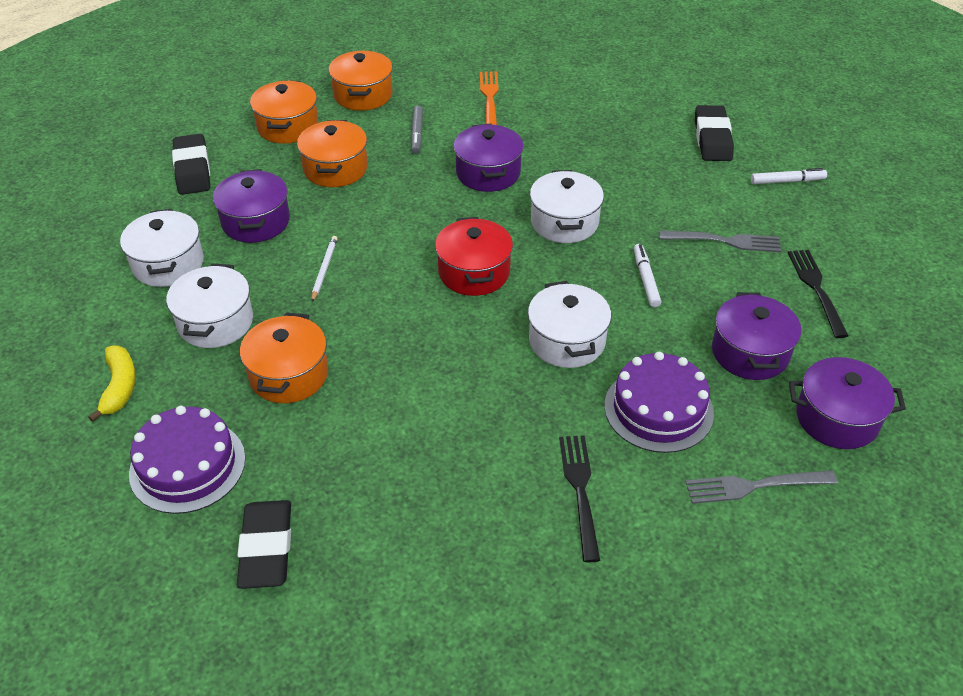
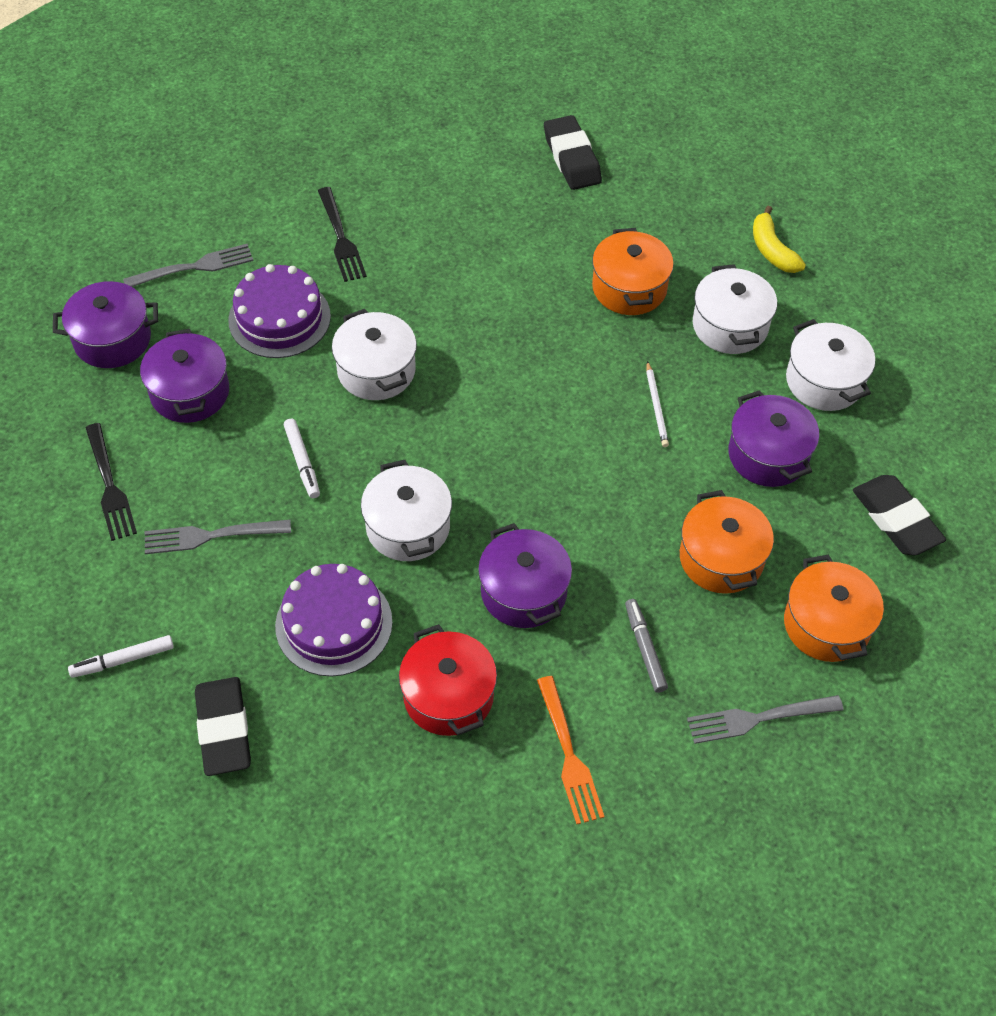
camera: 165 degrees right, 10 degrees up
purple cake [129,406,245,514] -> purple cake moved to [275,564,392,676]
orange pot [329,51,393,111] -> grey fork [687,695,844,744]
red pot [435,217,513,296] -> red pot moved to [399,624,497,736]

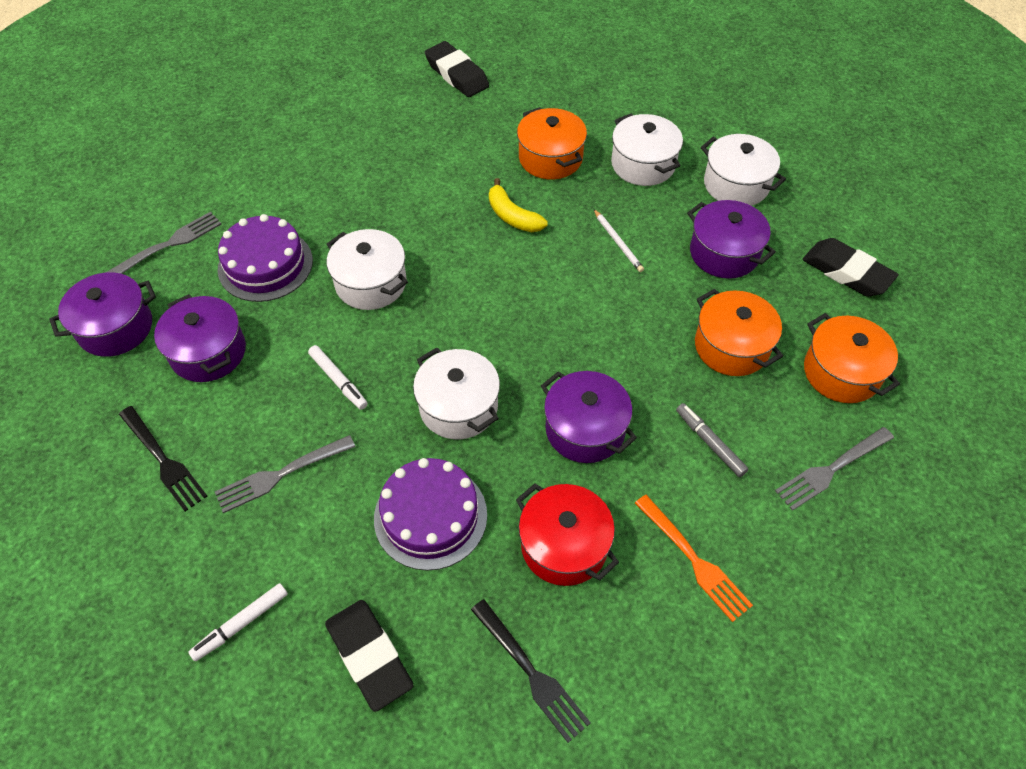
camera: 20 degrees left, 0 degrees up
black fork [318,187,367,282] -> black fork moved to [471,599,591,743]
yellow banana [753,206,806,273] -> yellow banana moved to [489,178,547,232]

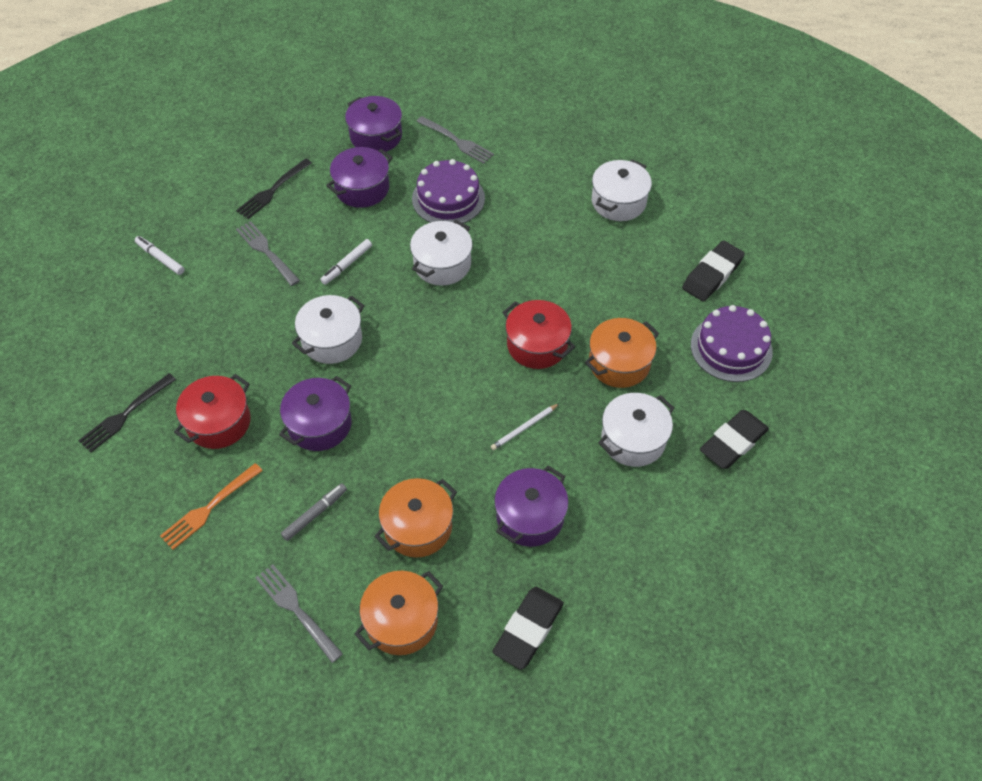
camera: 80 degrees right, 0 degrees up
black eraser [325,600,413,712] -> black eraser moved to [700,410,769,469]
purple cake [374,458,487,571] -> purple cake moved to [691,305,773,382]
yellow banana [489,178,547,232] -> red pot [502,300,575,369]
white pot [701,134,786,206] -> white pot moved to [592,159,652,221]

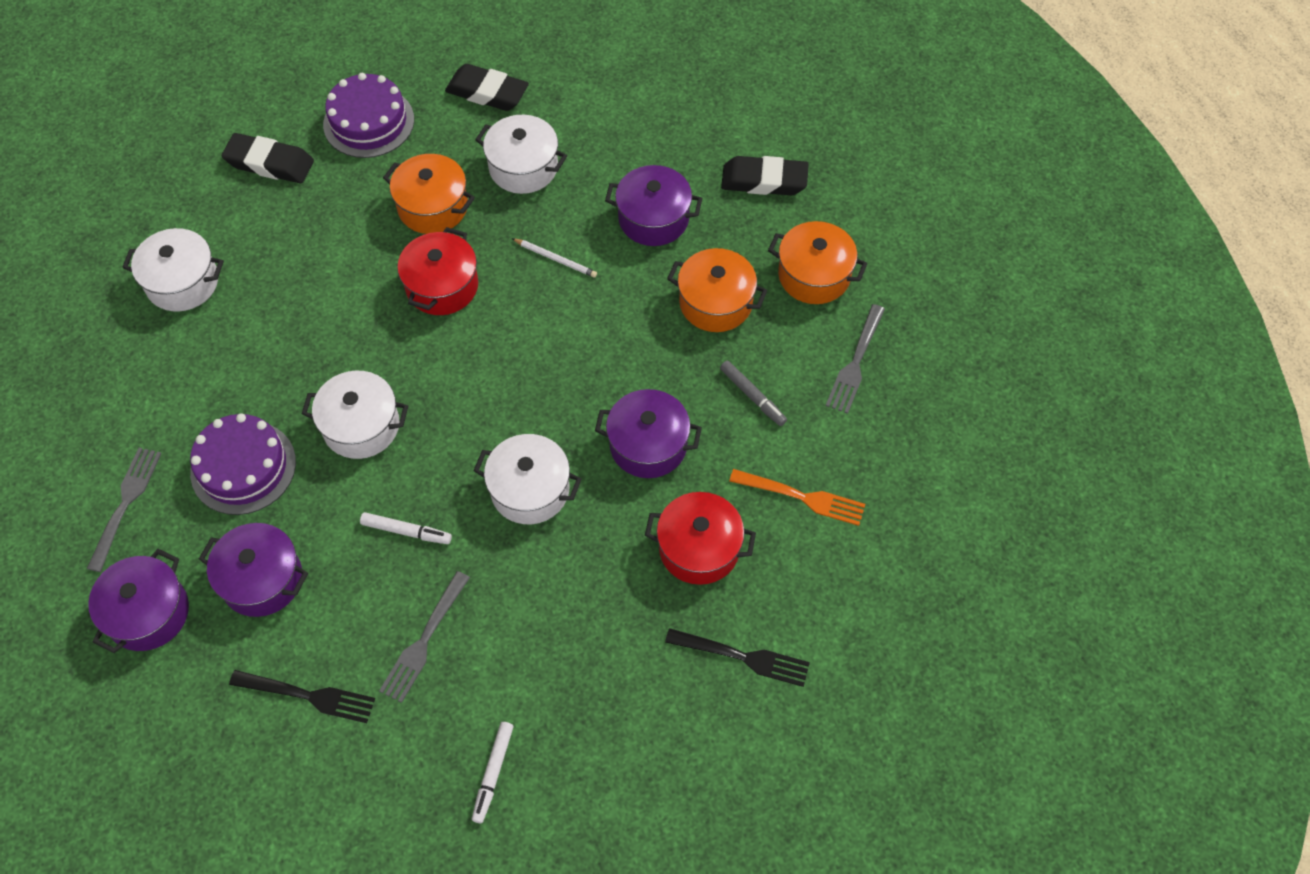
camera: 115 degrees left, 5 degrees up
grey marker [281,483,347,541] -> grey marker turned 150 degrees counterclockwise [720,361,787,426]

